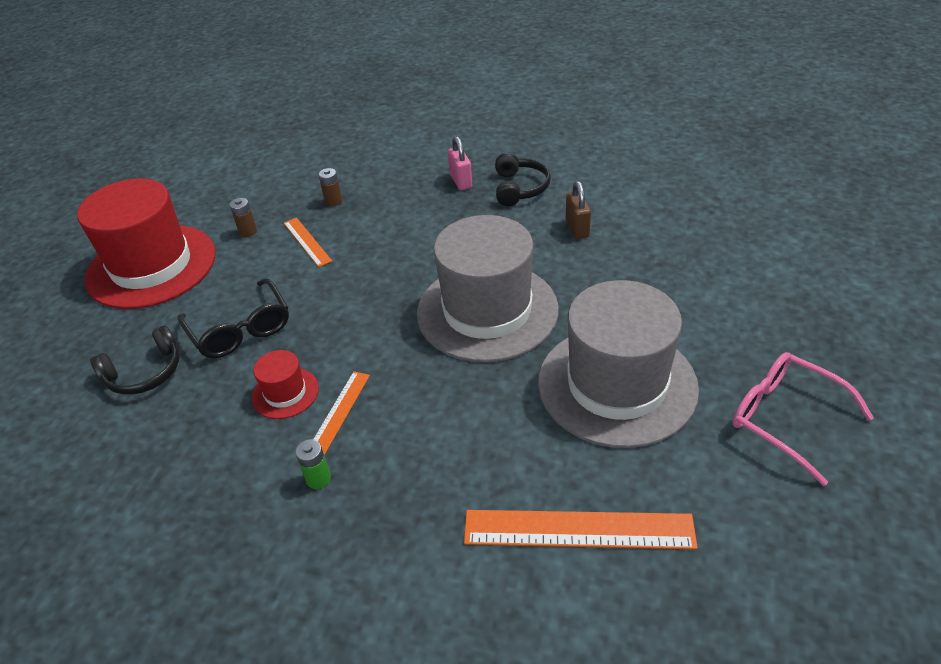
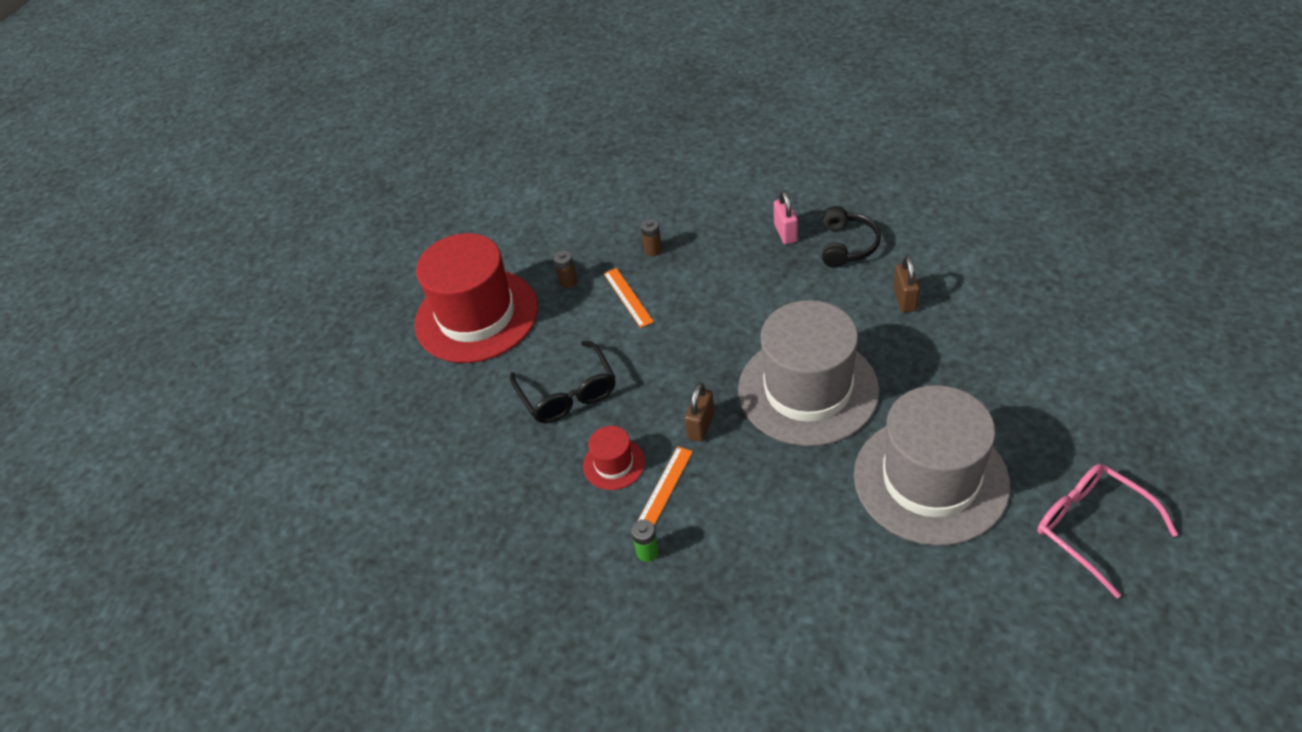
camera: 10 degrees right, 5 degrees up
black headphones [90,326,179,395] -> none
orange ruler [464,510,698,549] -> none
none -> brown padlock [685,383,715,442]

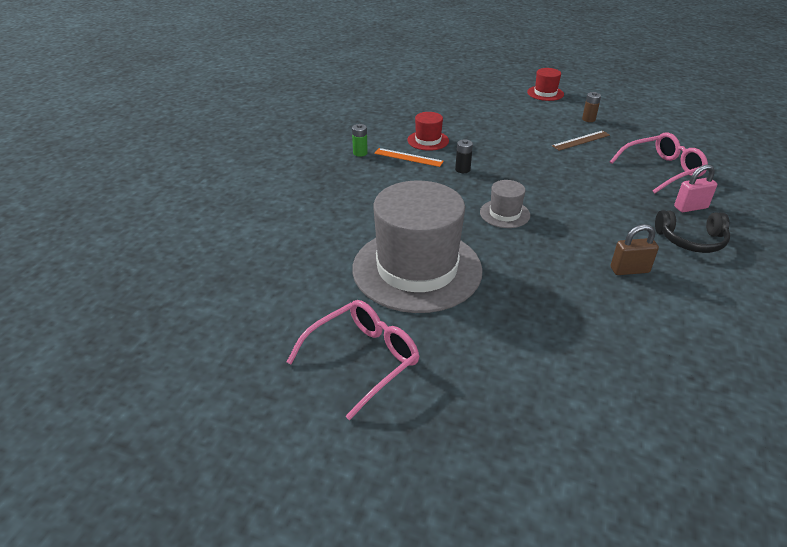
camera: 80 degrees right, 10 degrees down
red hat [415,233,538,363] -> red hat [527,68,564,101], size x0.43
black glasses [510,341,616,423] -> none
orange ruler [603,268,654,328] -> brown ruler [552,131,610,151]
brown battery [641,219,662,256] -> none
brown padlock [685,383,715,442] -> black battery [455,140,473,173]
grey hat [738,300,879,446] -> grey hat [480,180,530,228], size x0.43
none -> pink glasses [610,133,708,194]

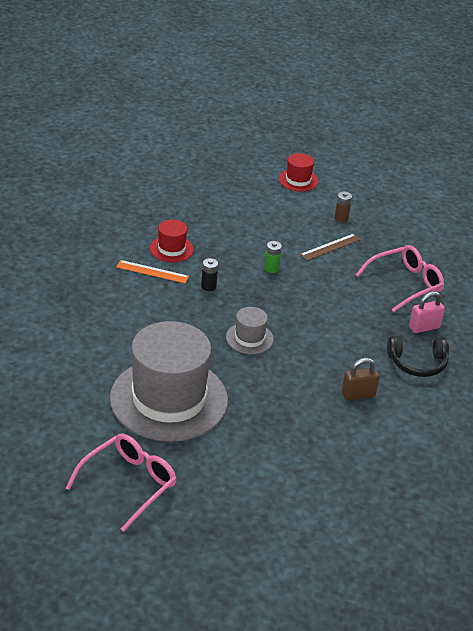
camera: 10 degrees left, 0 degrees up
green battery [352,124,368,157] -> green battery moved to [264,241,282,273]

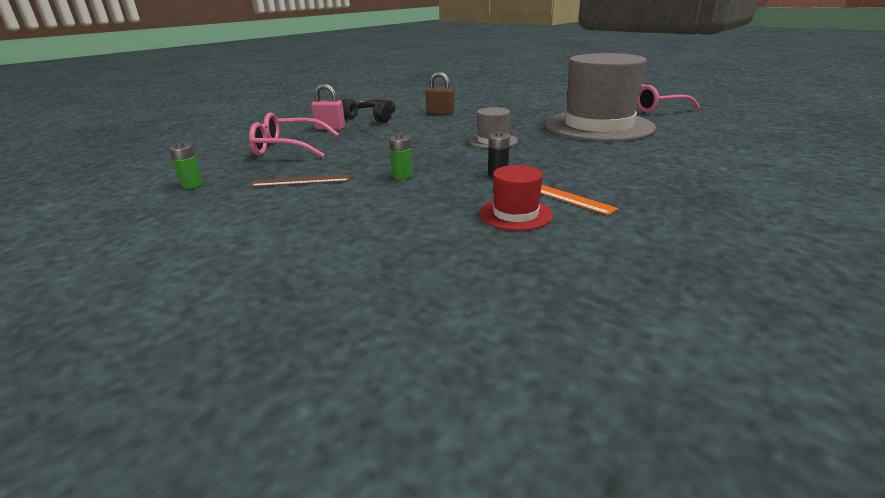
camera: 145 degrees left, 10 degrees down
red hat [279,153,319,192] -> none
brown battery [335,192,352,222] -> none
none -> green battery [169,142,203,189]

